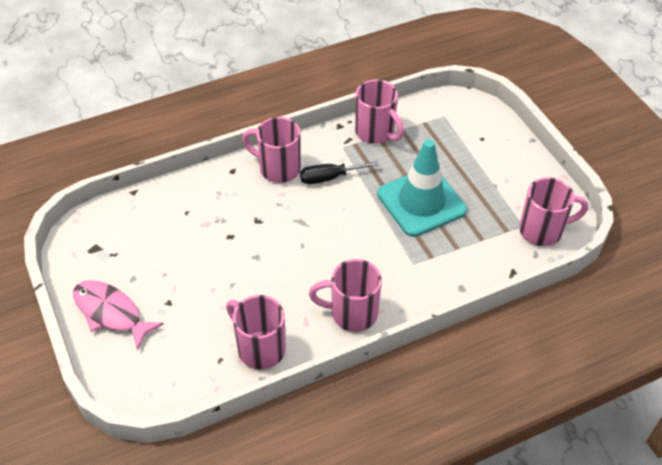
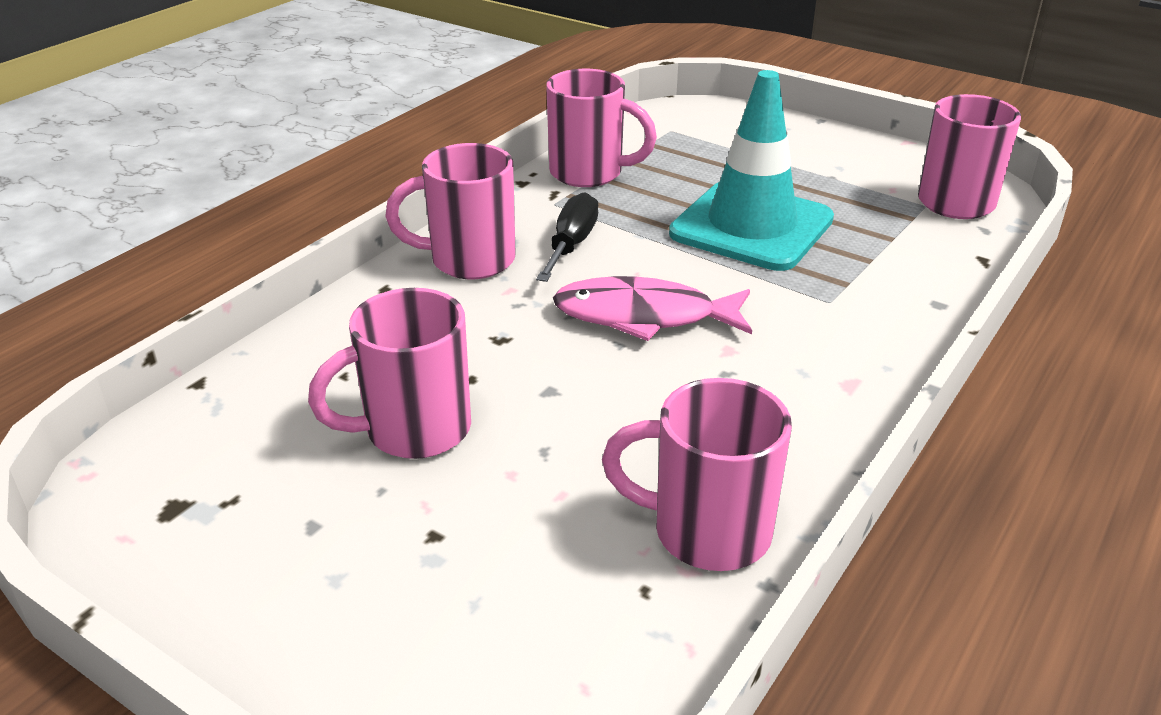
camera: 30 degrees left, 15 degrees down
pink fish [73,280,164,350] -> pink fish moved to [553,276,752,341]
black screwdriver [300,161,379,184] -> black screwdriver turned 150 degrees clockwise [536,192,598,282]
pink mug [309,259,382,332] -> pink mug moved to [308,288,471,459]

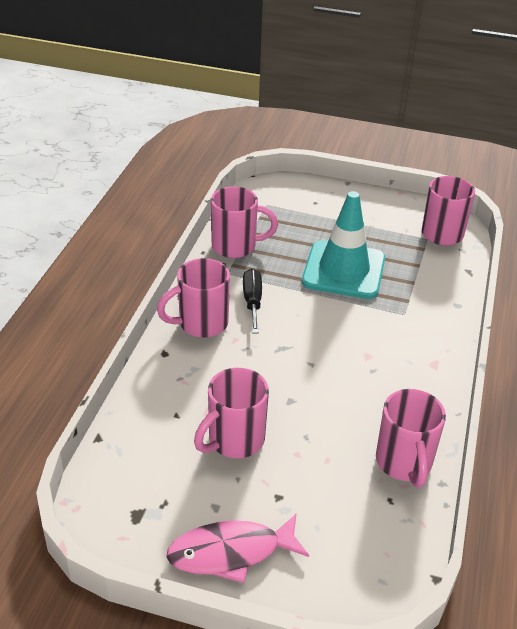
camera: 20 degrees left, 5 degrees up
pink fish [553,276,752,341] -> pink fish moved to [166,513,309,583]
pink mug [602,378,792,571] -> pink mug turned 90 degrees counterclockwise [376,389,446,488]

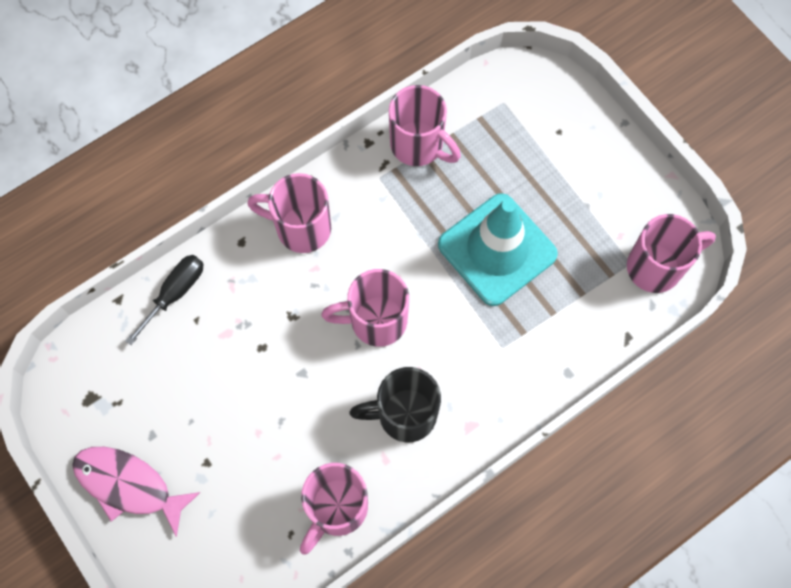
camera: 40 degrees right, 30 degrees up
pink mug [194,368,269,458] -> pink mug moved to [321,269,409,347]
black screwdriver [243,268,262,333] -> black screwdriver moved to [126,255,203,345]
none -> black mug [349,367,441,442]

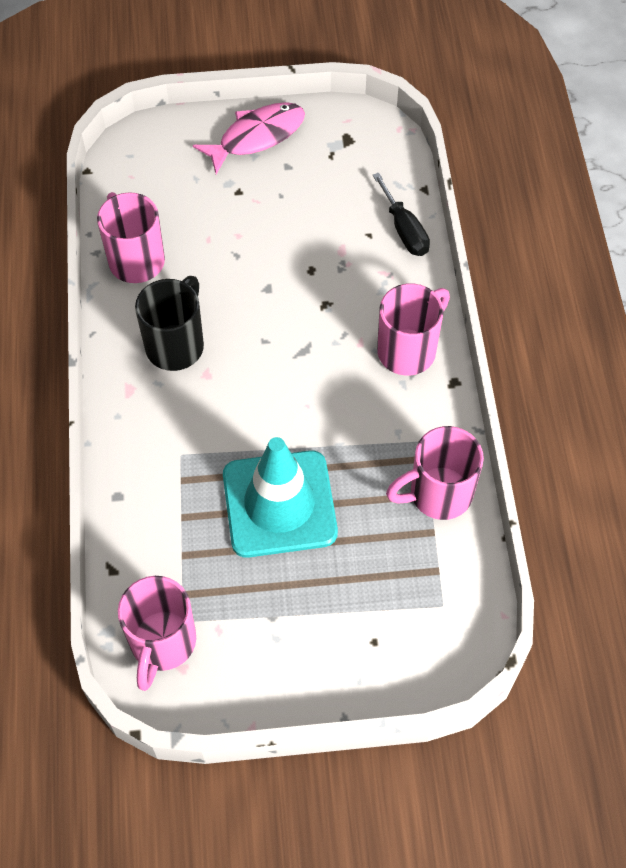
camera: 120 degrees right, 10 degrees down
pink mug [321,269,409,347] -> none

